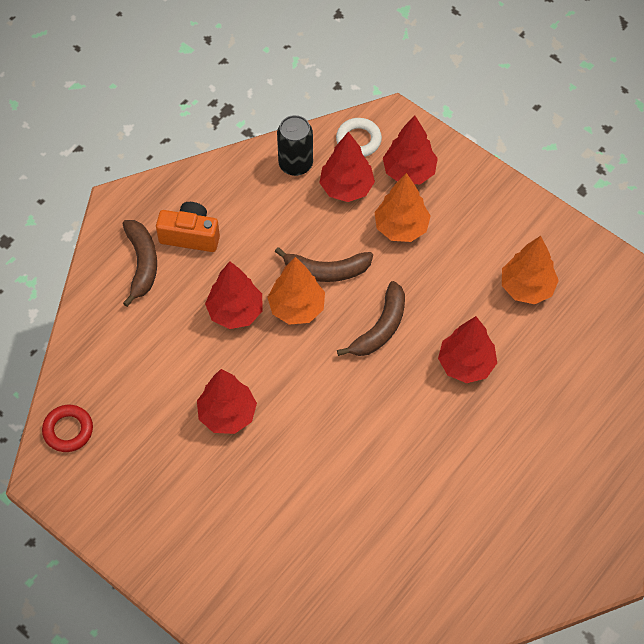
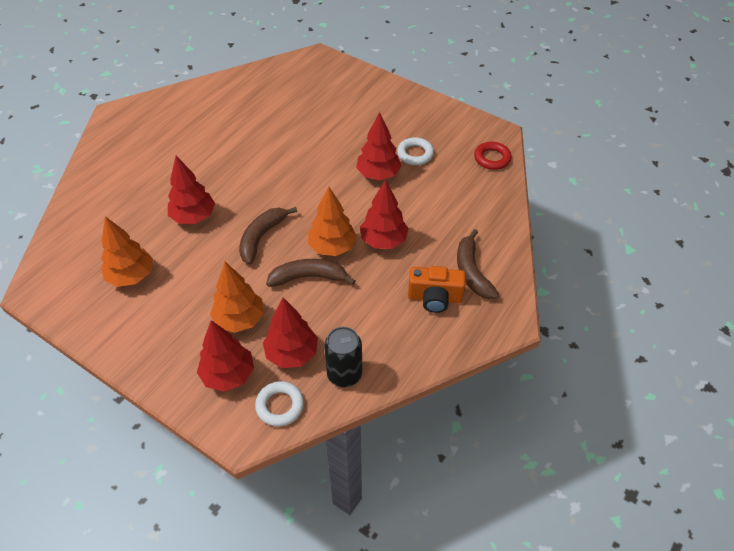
camera: 175 degrees right, 10 degrees down
none -> white ring [397,137,434,165]

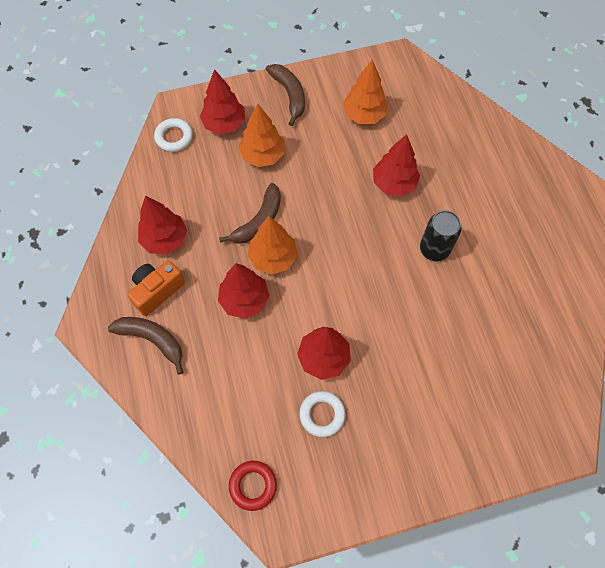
camera: 130 degrees right, 15 degrees up
brown banana [239,207,297,265] -> brown banana moved to [266,64,305,126]
red tree [263,298,318,368] -> red tree moved to [138,196,187,254]
black can [324,327,362,387] -> black can moved to [420,210,461,261]

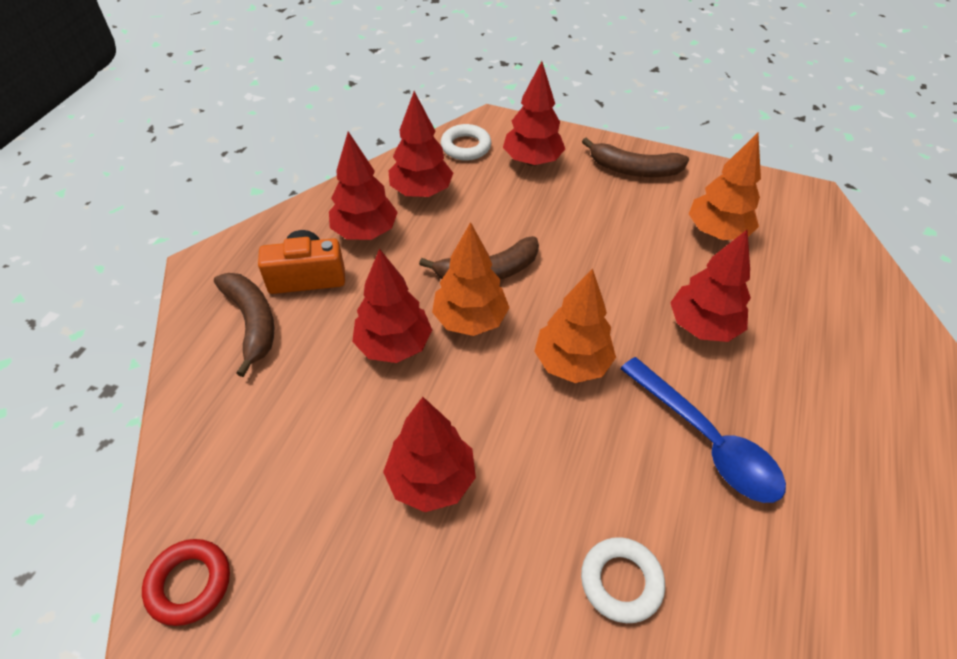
camera: 35 degrees right, 15 degrees down
orange tree [238,103,284,167] -> orange tree moved to [534,268,616,383]
brown banana [266,64,305,126] -> brown banana turned 90 degrees clockwise [582,138,689,177]
white ring [299,391,346,437] -> white ring moved to [581,537,665,623]
black can [420,210,461,261] -> blue spoon [620,357,786,503]
none -> red tree [389,91,453,197]

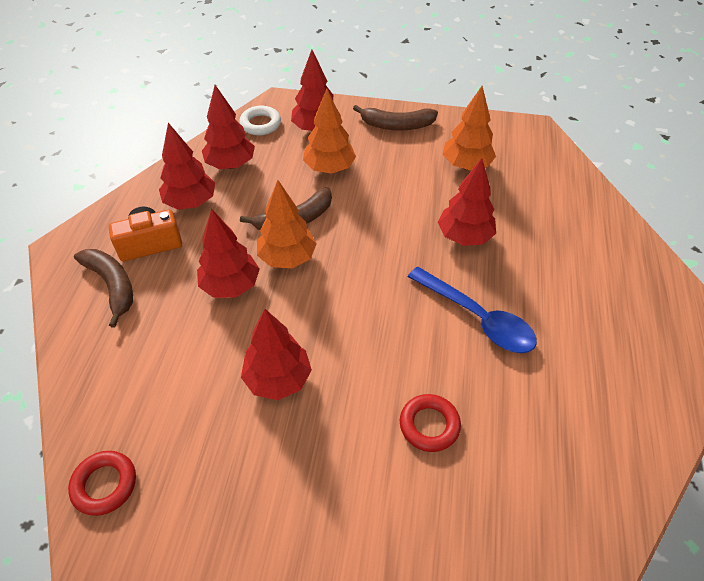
camera: 10 degrees left, 0 degrees up
orange tree [534,268,616,383] -> orange tree moved to [303,89,356,174]
white ring [581,537,665,623] -> red ring [400,394,461,452]

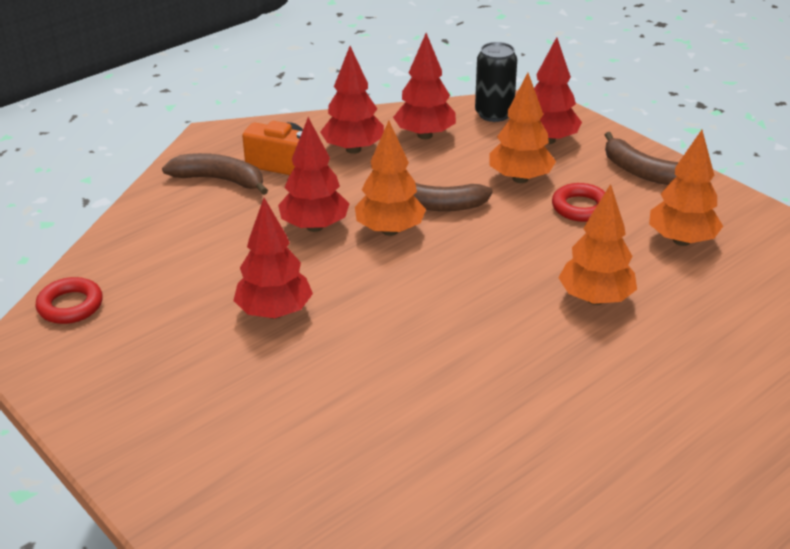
camera: 40 degrees right, 15 degrees down
brown banana [74,249,133,328] -> brown banana turned 75 degrees counterclockwise [162,153,268,195]
white ring [239,106,281,135] -> black can [475,42,517,122]
red ring [400,394,461,452] -> red ring moved to [552,183,605,222]
blue spoon [407,266,537,353] -> none
red tree [438,158,496,246] -> orange tree [558,184,637,305]

